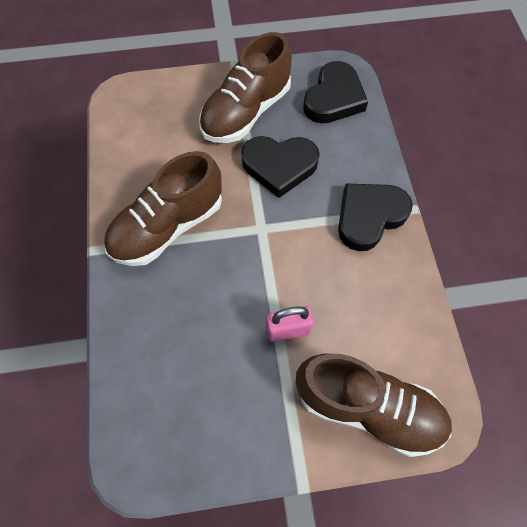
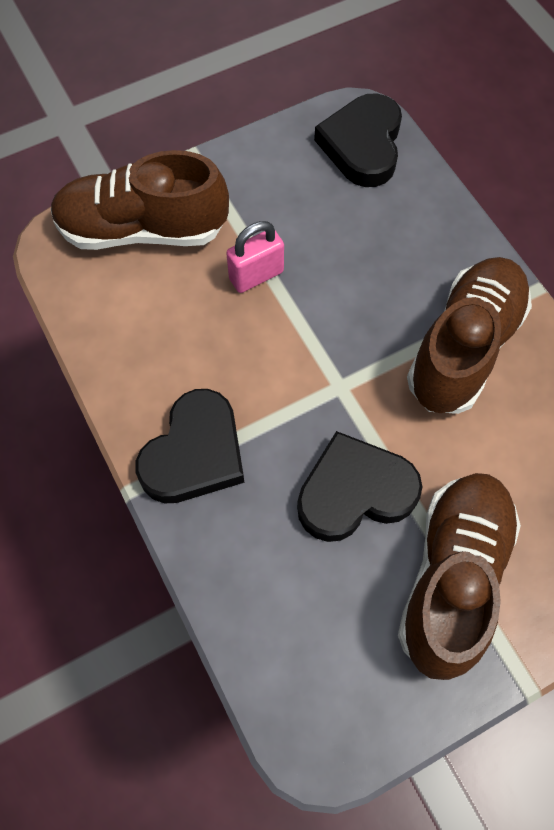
camera: 160 degrees right, 0 degrees up
black heart [303,61,368,123] -> black heart moved to [314,93,402,187]

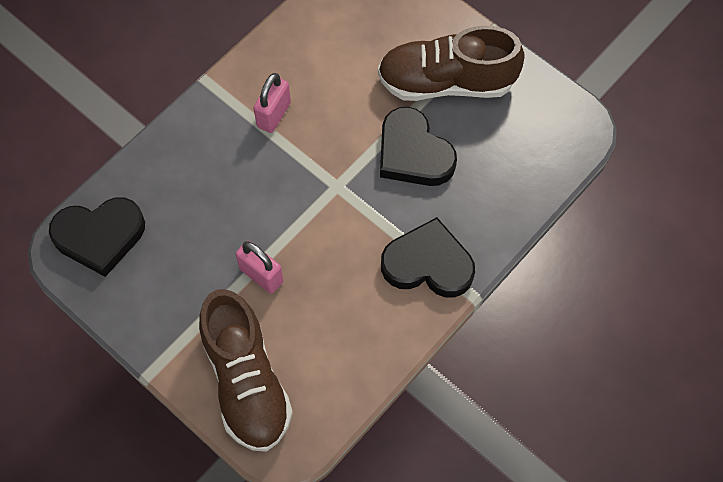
camera: 110 degrees left, 0 degrees up
brown shoe [407,257,532,414] -> pink padlock [254,73,291,133]

